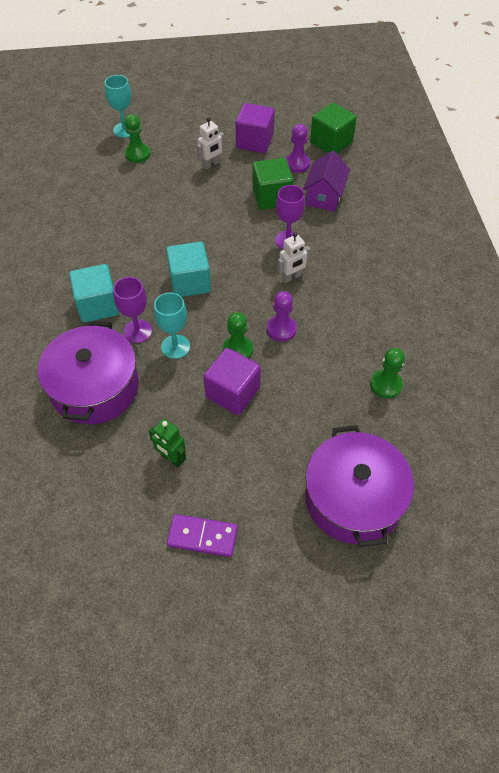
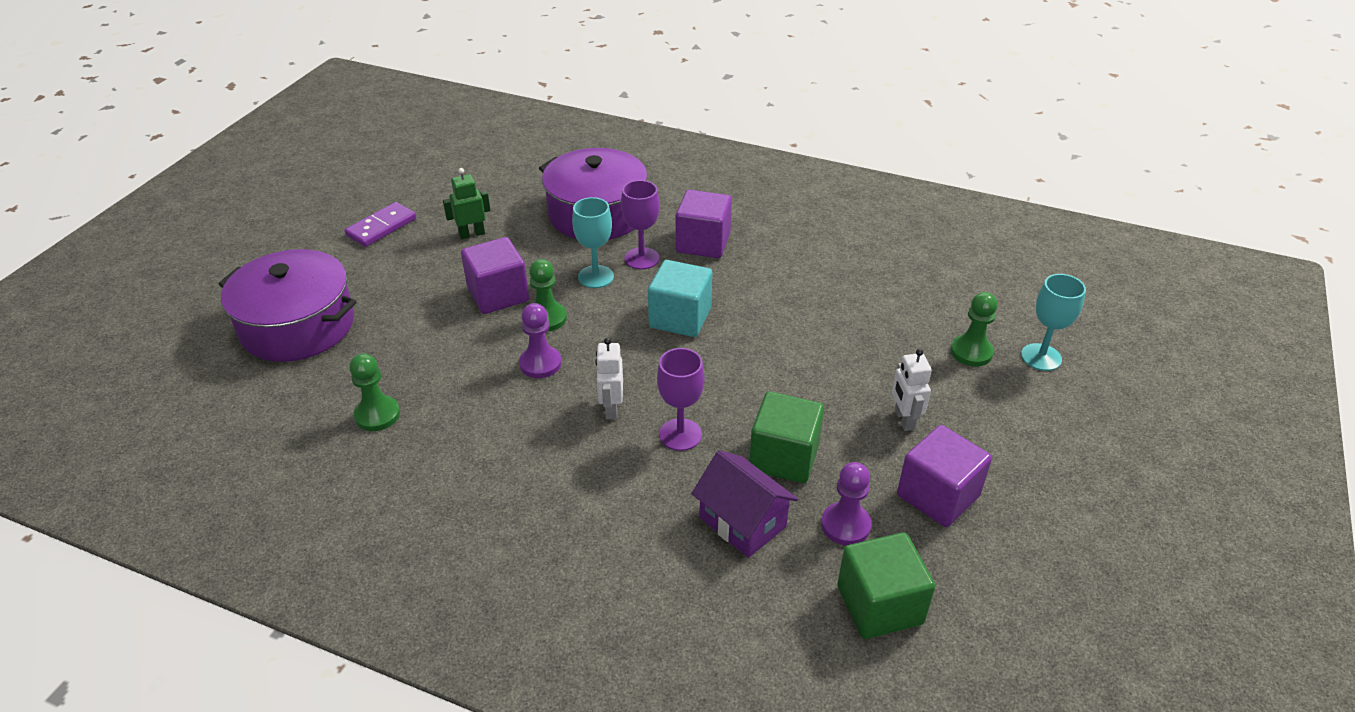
camera: 120 degrees right, 15 degrees down
turquoise cube [69,264,119,323] -> purple cube [676,190,732,258]

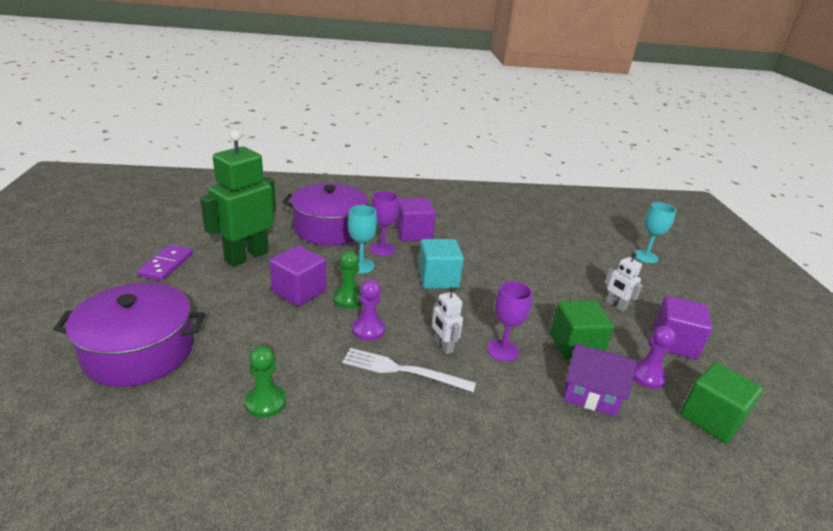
camera: 30 degrees left, 10 degrees down
green robot [443,168,491,239] -> green robot [200,130,276,267], size x2.16
green pawn [951,292,998,366] -> none
none -> white fork [342,348,476,392]

